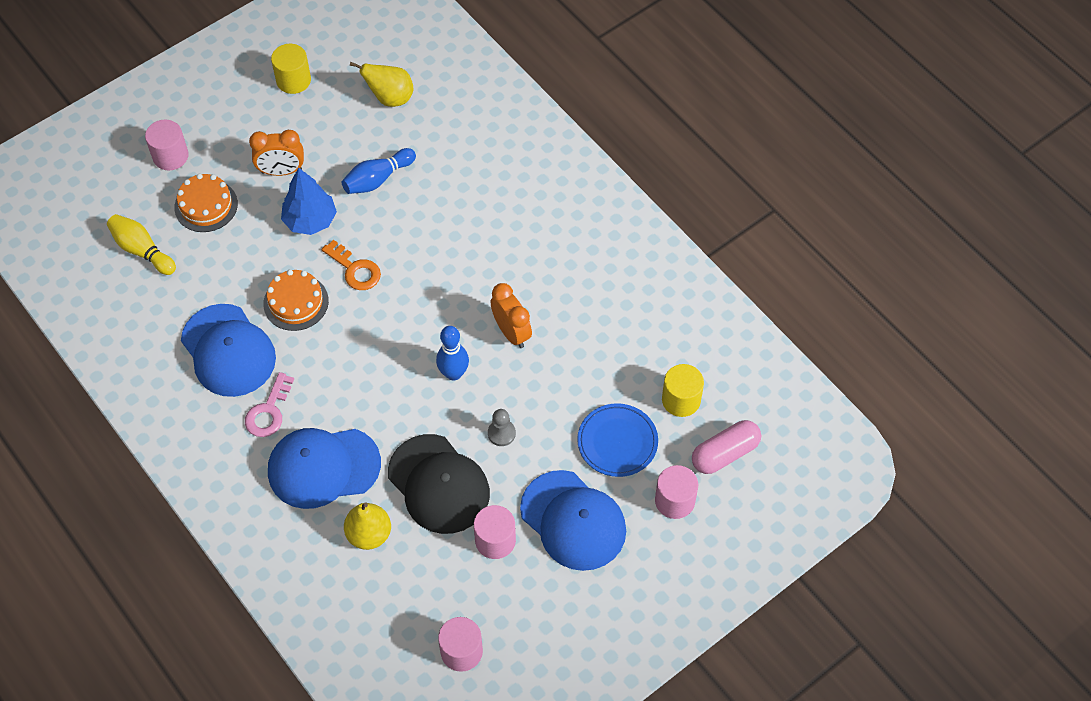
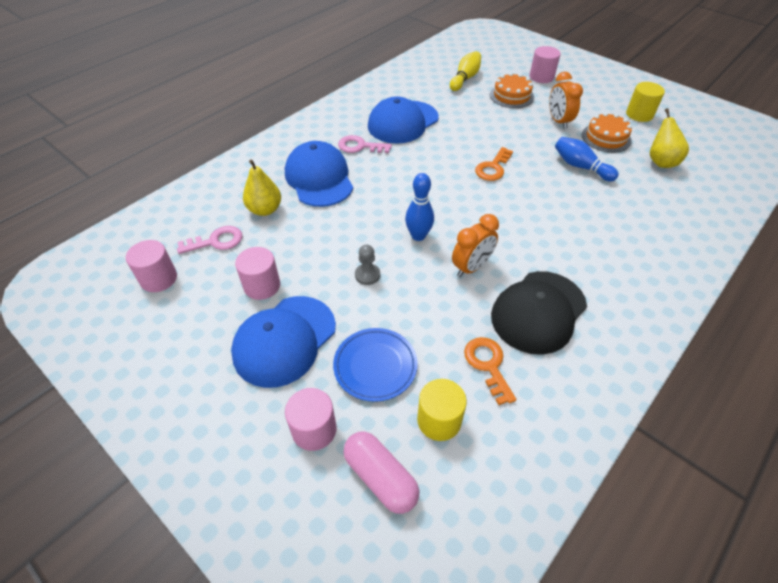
camera: 80 degrees right, 10 degrees down
orange cake [263,270,329,331] -> orange cake moved to [582,112,632,153]
blue tree [281,168,337,235] -> none
black cap [388,434,490,534] -> black cap moved to [491,271,587,355]
none -> pink key [177,226,242,254]
none -> orange key [464,337,516,405]

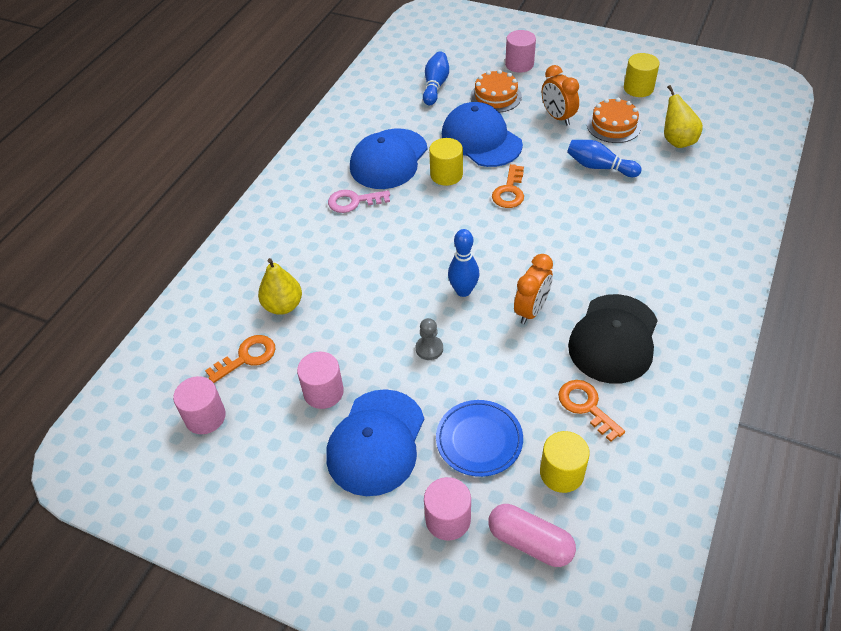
camera: 15 degrees left, 0 degrees up
pink key [177,226,242,254] -> orange key [205,335,275,383]
blue cap [285,141,353,207] -> blue cap moved to [442,102,523,167]
yellow bowling pin [450,51,481,91] -> blue bowling pin [423,51,449,105]
none -> yellow cylinder [429,138,463,186]

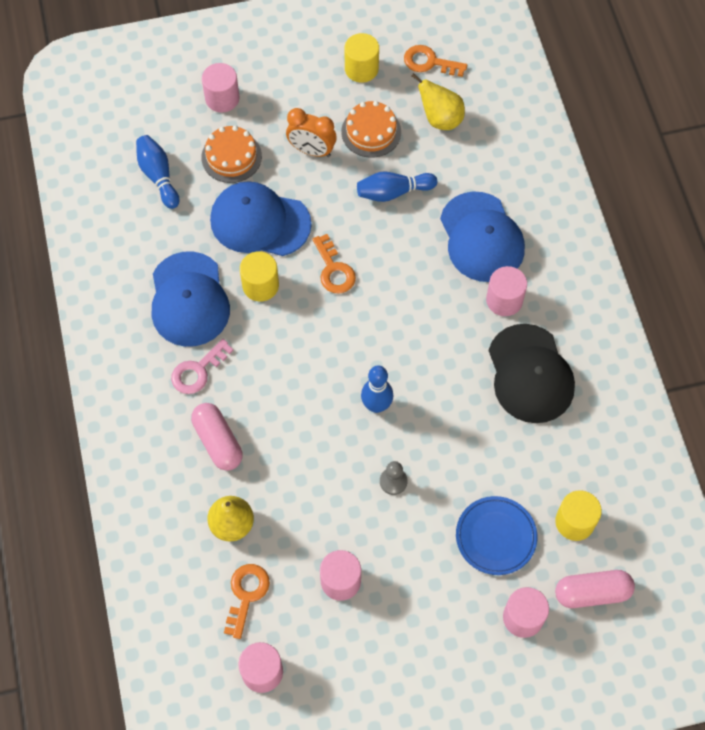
camera: 40 degrees left, 15 degrees up
blue cap [326,389,424,496] -> blue cap moved to [440,191,525,282]
orange clock [514,254,553,324] -> none
orange key [558,380,625,442] -> orange key moved to [404,45,467,77]
none -> pink capsule [191,403,242,471]
none -> pink cylinder [486,266,527,316]

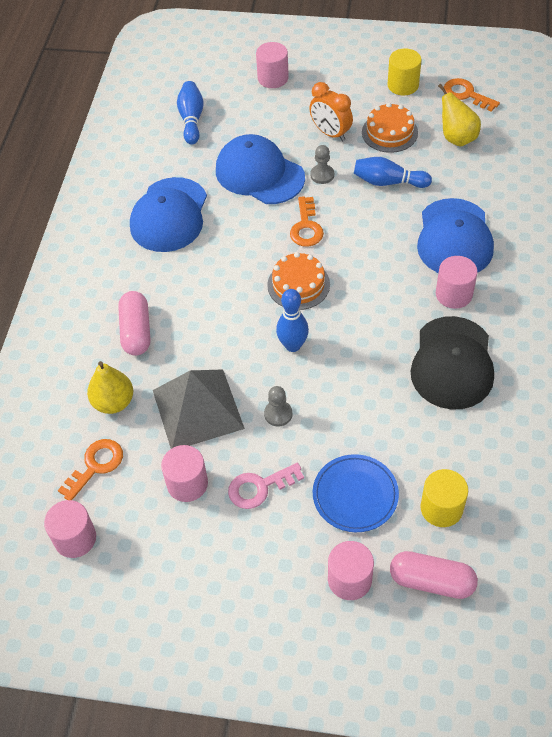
camera: 25 degrees right, 10 degrees down
pink key [171,339,234,394] -> pink key moved to [228,463,304,509]
orange cake [201,125,262,183] -> orange cake moved to [267,252,330,310]
yellow cylinder [240,251,279,301] -> none
none -> grey pyramid [153,370,245,449]
none -> grey pawn [310,145,334,184]

